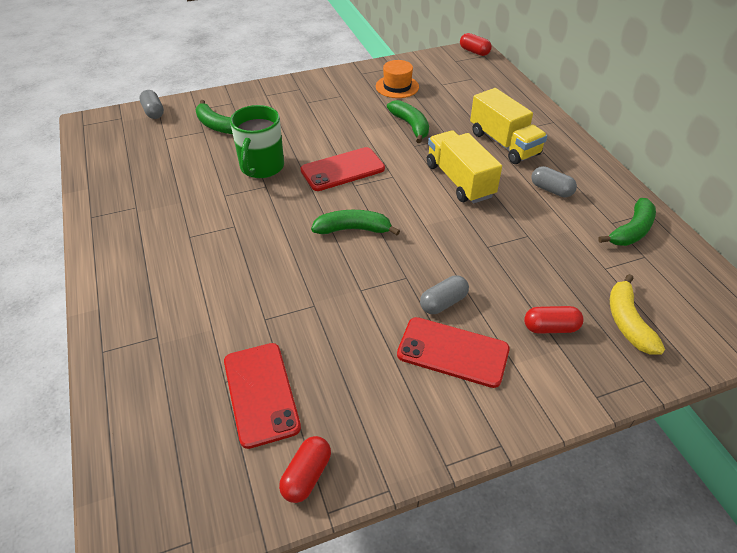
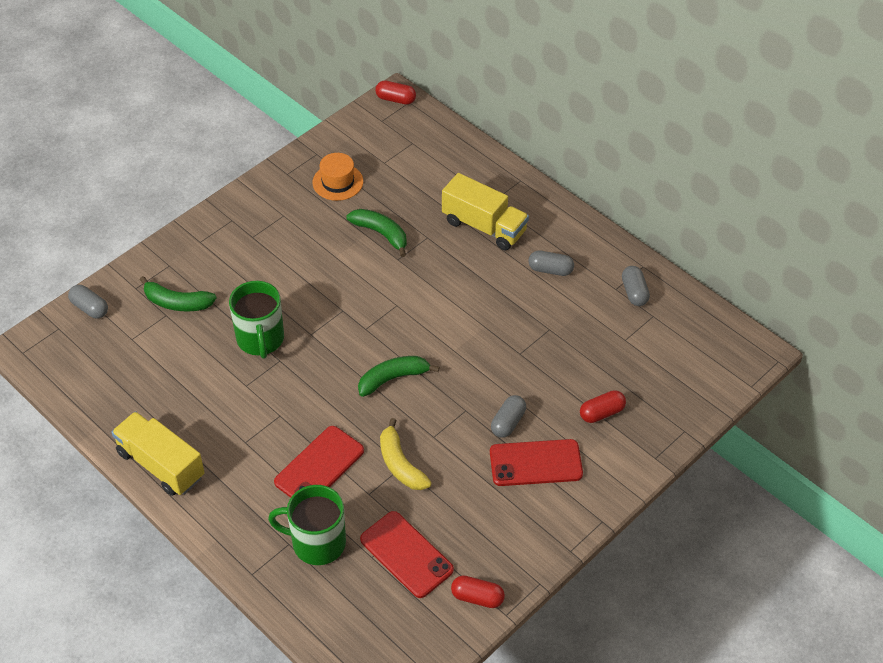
camera: 25 degrees left, 5 degrees up
red capsule [279,436,331,503] -> red capsule turned 75 degrees counterclockwise [451,575,505,608]
red phone [301,147,385,191] -> red phone moved to [274,426,364,498]
yellow truck [427,131,502,203] -> yellow truck moved to [111,411,205,496]
green banana [598,198,656,246] -> grey capsule [622,266,650,306]
yellow banana [610,274,665,354] -> yellow banana moved to [380,418,432,490]
none -> green mug [268,485,346,565]

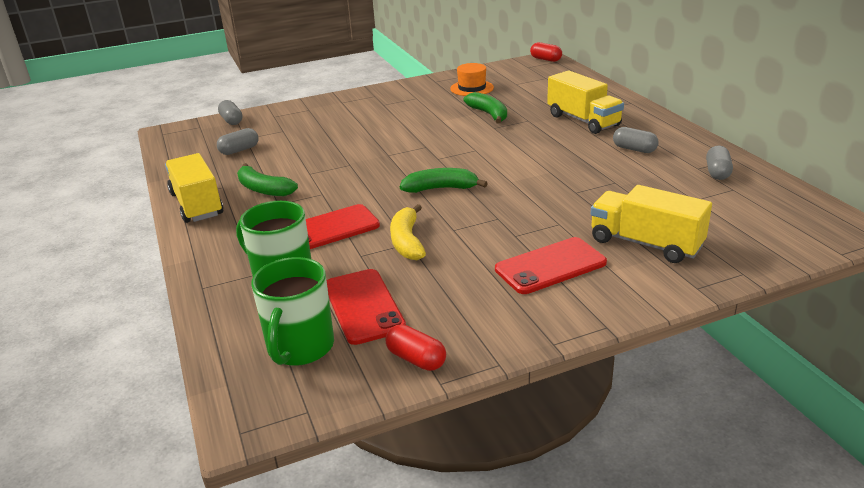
camera: 25 degrees right, 20 degrees down
green banana [140,276,216,311] -> green banana moved to [237,163,298,196]
green mug [229,281,284,359] -> green mug moved to [251,257,334,366]
red phone [490,439,583,486] -> red phone turned 45 degrees counterclockwise [495,237,607,294]
grey capsule [491,395,526,438] -> grey capsule moved to [217,128,258,155]
red capsule [580,390,626,423] -> yellow truck [591,185,712,263]

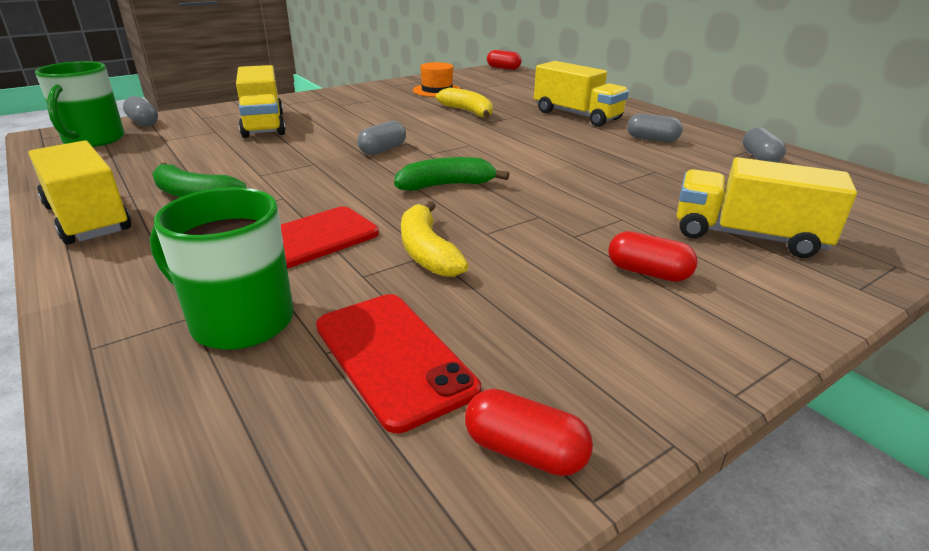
camera: 15 degrees left, 0 degrees up
grey capsule [217,128,258,155] -> grey capsule moved to [357,121,406,155]
green mug [251,257,334,366] -> green mug moved to [35,61,125,147]
green banana [463,92,507,124] -> yellow banana [436,88,493,118]
red phone [495,237,607,294] -> red capsule [608,231,698,282]
none -> yellow truck [236,65,286,138]

